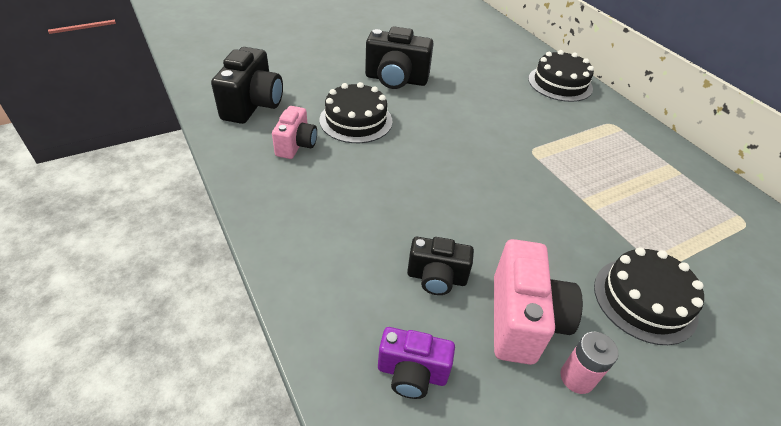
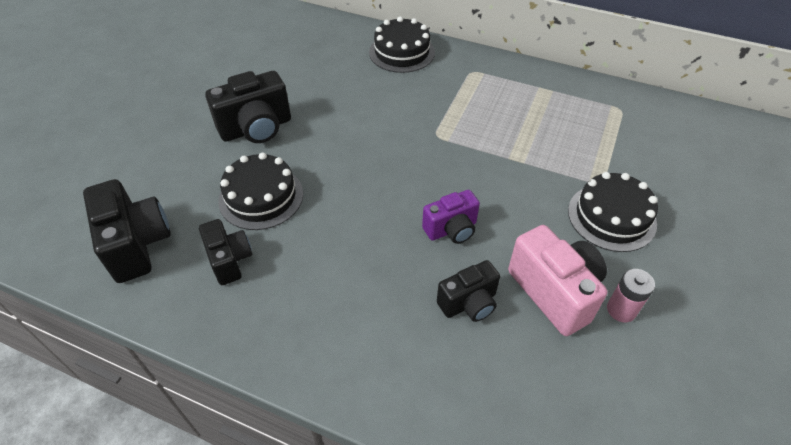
camera: 35 degrees left, 5 degrees up
pink camera [272,106,317,159] -> black camera [199,219,252,285]
purple camera [378,327,455,399] -> purple camera moved to [422,190,480,244]

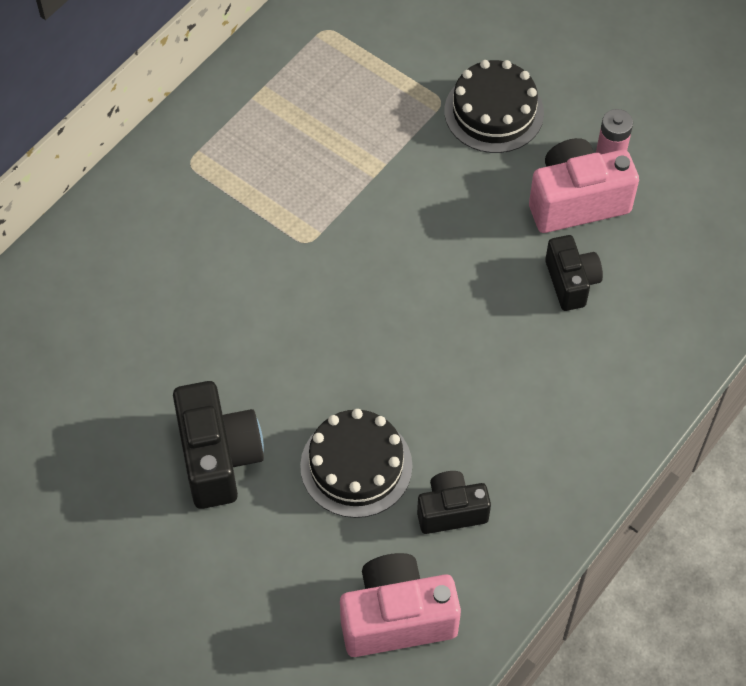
camera: 75 degrees left, 10 degrees up
black camera [83,179,171,283] -> pink camera [340,553,461,657]
black cake [369,17,435,73] -> none
purple camera [422,190,480,244] -> none

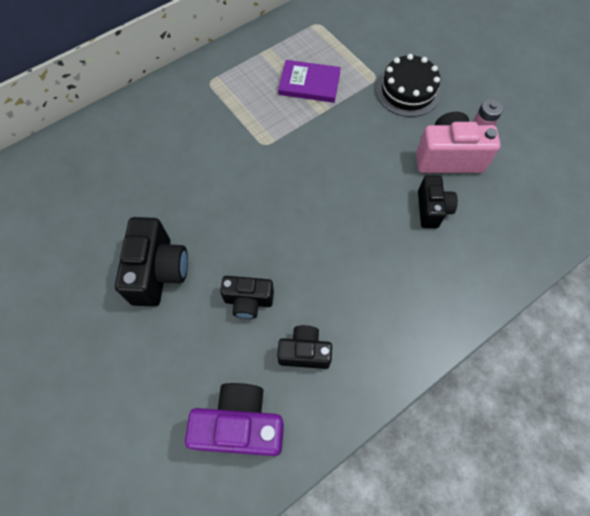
camera: 15 degrees right, 5 degrees up
black cake [300,409,413,518] -> black camera [220,276,274,319]
pink camera [340,553,461,657] -> purple camera [185,383,284,456]
none -> purple book [278,60,341,103]

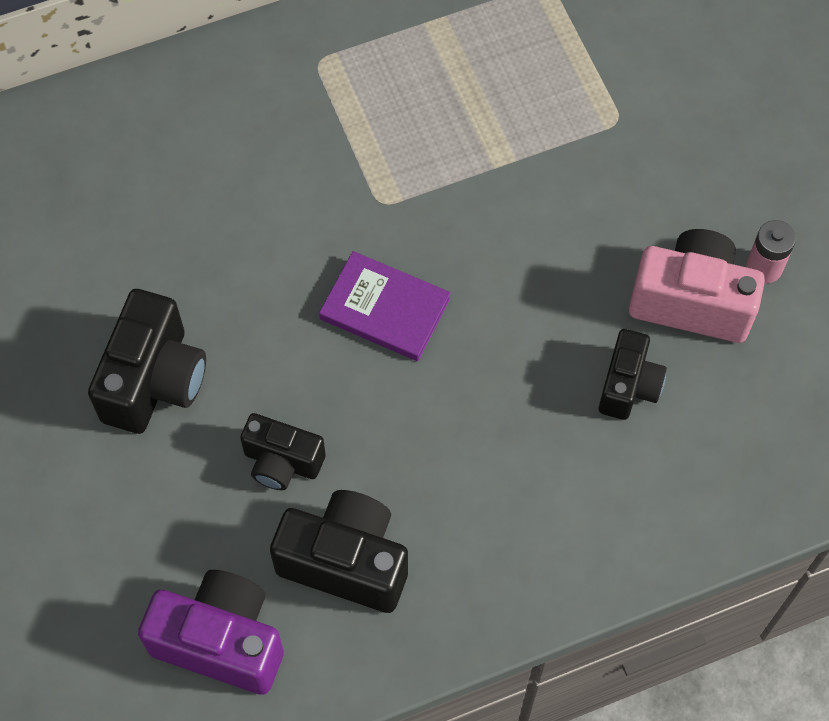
camera: 15 degrees right, 0 degrees up
black camera [277,325,332,369] -> black camera [270,490,408,613], size x1.58
purple book [278,60,341,103] -> purple book moved to [319,251,451,361]
black cake [376,54,441,117] -> none

